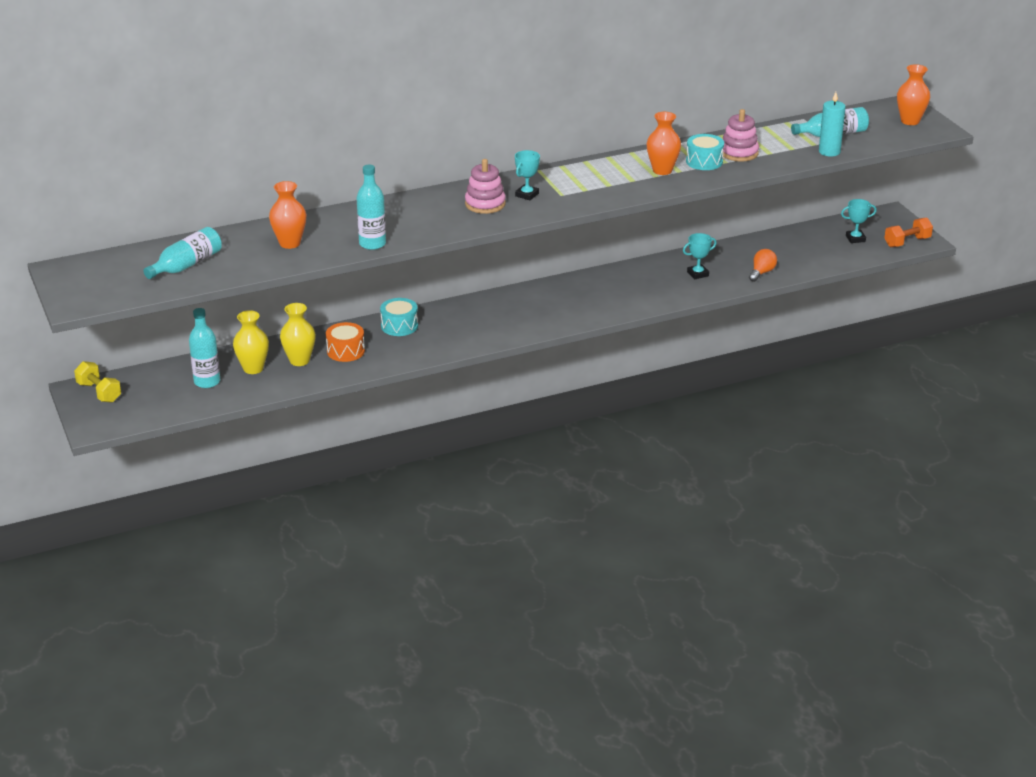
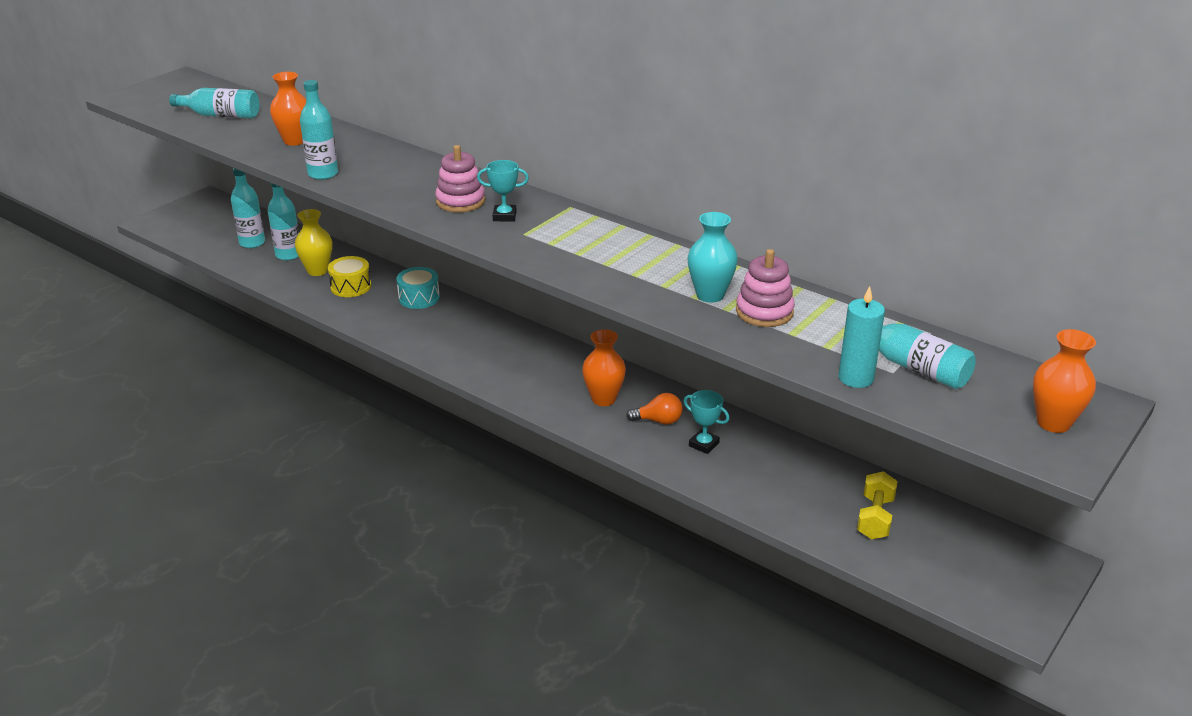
camera: 60 degrees right, 0 degrees up
yellow dumbbell [74,361,121,403] -> yellow dumbbell moved to [857,471,898,540]
yellow vase [233,310,269,374] -> turquoise bottle [268,183,299,260]
orange drum [326,322,365,362] -> yellow drum [328,256,371,297]
orange vase [647,112,681,175] -> orange vase moved to [582,329,626,406]
turquoise drum [686,134,724,170] -> turquoise vase [687,212,738,303]
orange light bulb [749,249,777,282] -> orange light bulb moved to [626,393,683,425]
turquoise trophy [841,199,877,243] -> none
orange dumbbell [884,218,933,247] -> none

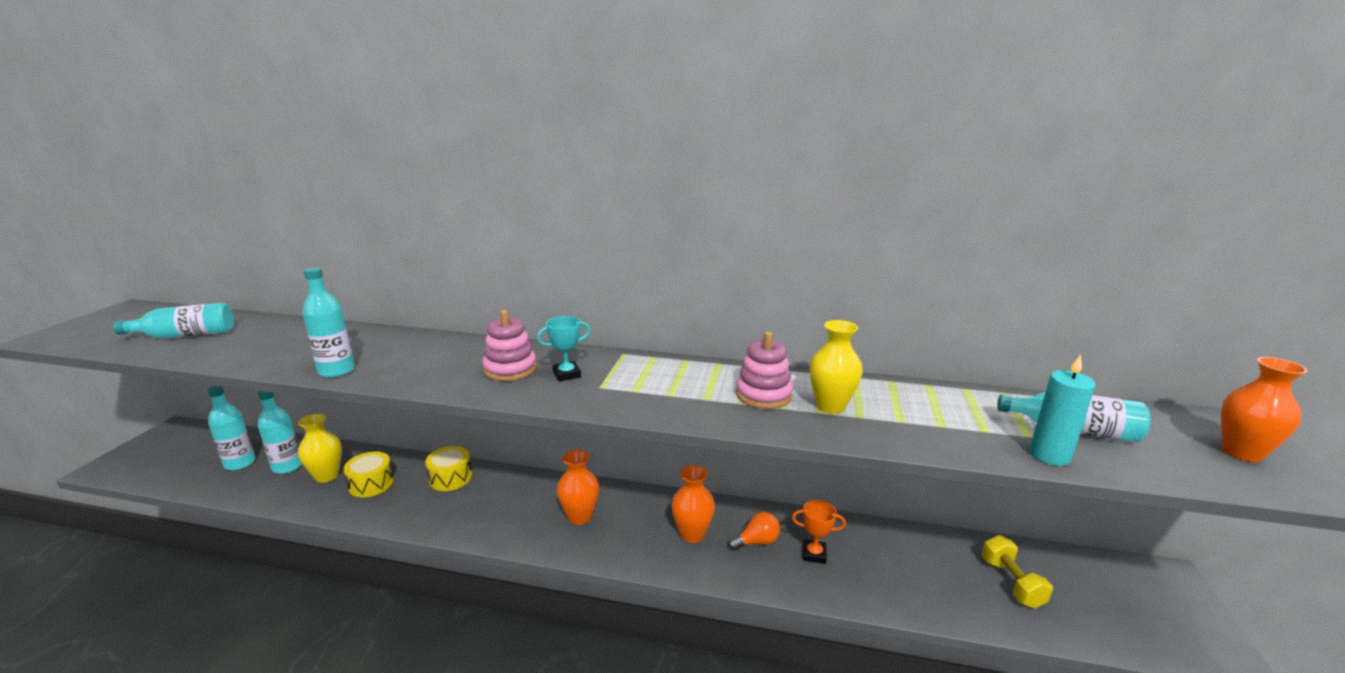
camera: 25 degrees left, 10 degrees down
orange vase [270,72,306,146] -> orange vase moved to [557,450,599,525]
turquoise drum [396,267,440,309] -> yellow drum [425,446,472,491]
turquoise trophy [684,390,729,454] -> orange trophy [792,500,846,564]
turquoise vase [687,212,738,303] -> yellow vase [809,320,863,414]
pink stacking toy [736,249,795,327] -> pink stacking toy moved to [736,332,793,409]

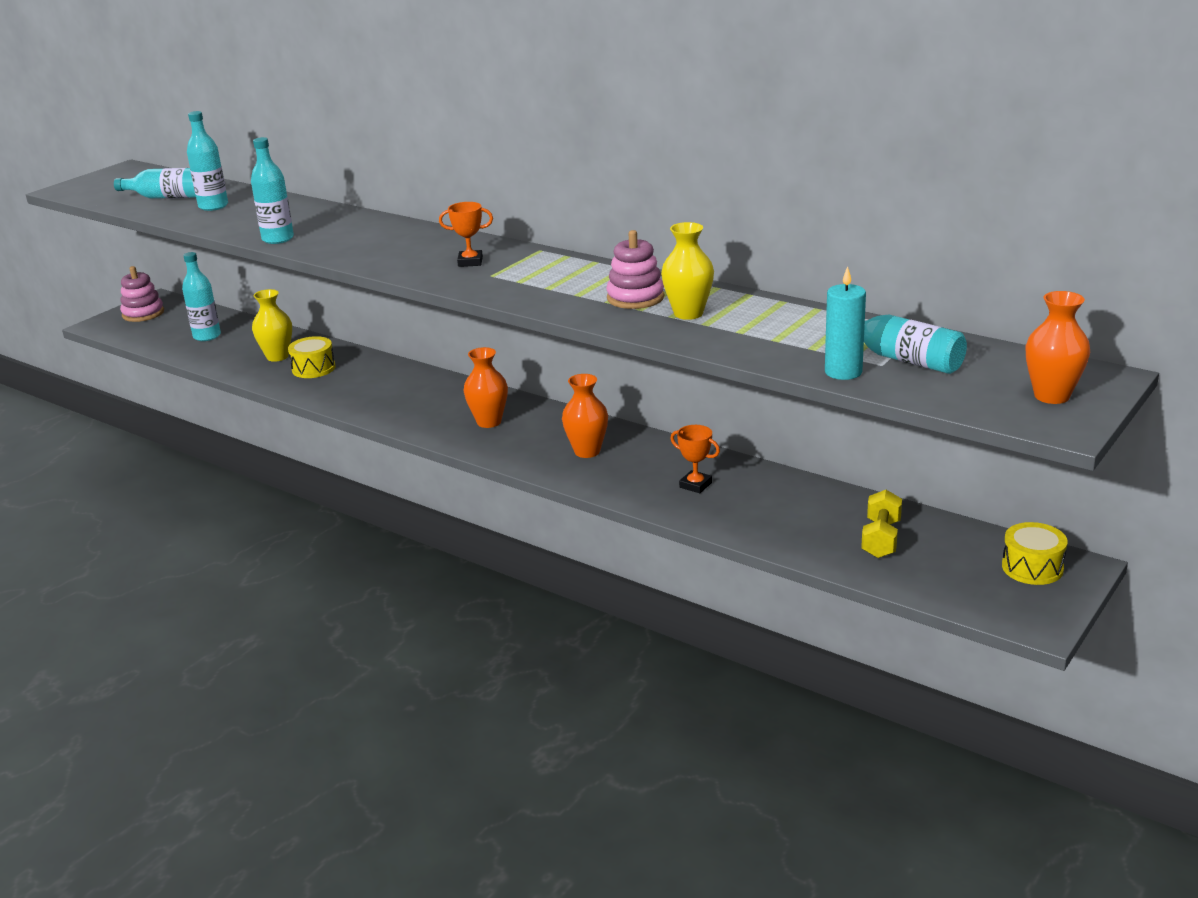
camera: 25 degrees right, 5 degrees up
turquoise bottle [258,391,302,474] -> turquoise bottle moved to [187,111,228,211]
yellow drum [425,446,472,491] -> yellow drum moved to [1002,522,1068,585]
pink stacking toy [482,310,537,381] -> pink stacking toy moved to [120,266,164,322]
turquoise trophy [537,316,591,381] -> orange trophy [439,202,493,267]
orange light bulb [728,512,780,551] -> none

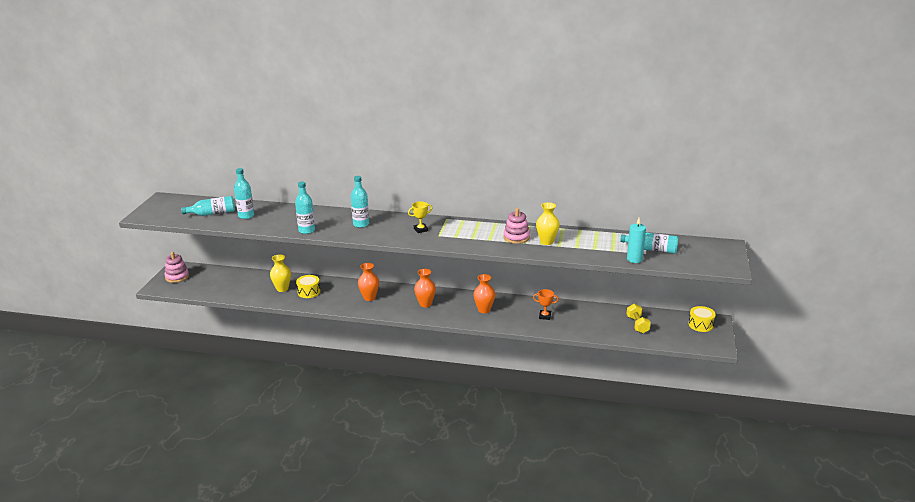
camera: 25 degrees left, 0 degrees up
turquoise bottle [182,252,221,341] -> turquoise bottle moved to [351,176,369,228]
orange trophy [439,202,493,267] -> yellow trophy [408,201,432,233]
orange vase [1025,291,1090,404] -> orange vase moved to [358,263,379,301]

